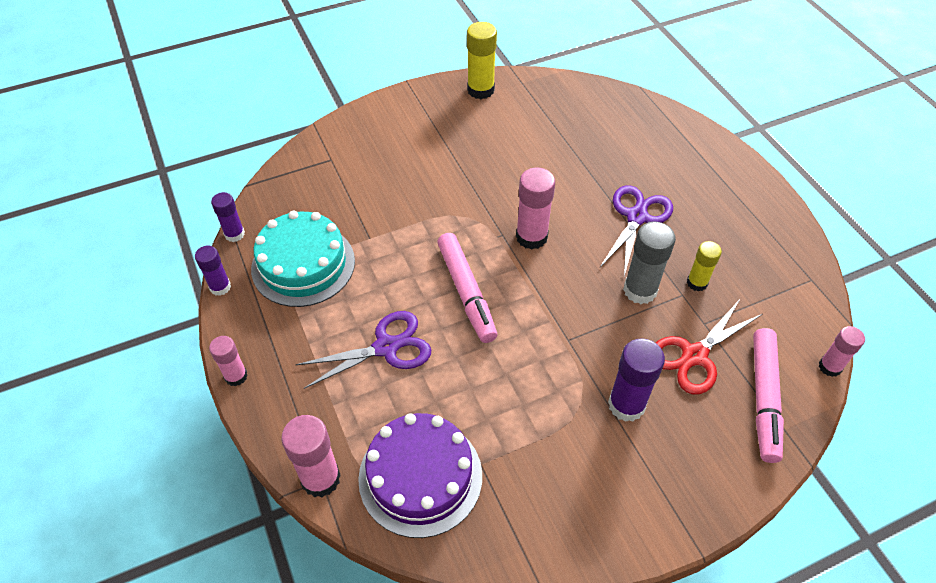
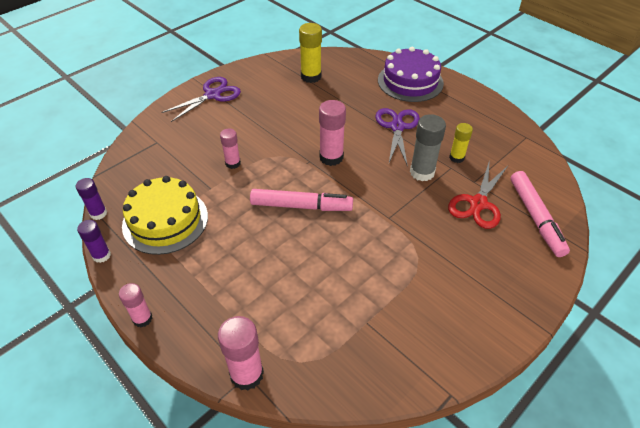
camera: 20 degrees left, 5 degrees down
turquoise cake [251,211,355,307] -> yellow cake [122,176,208,255]
purple scissors [295,311,432,389] -> purple scissors moved to [161,77,241,122]
purple cake [358,413,482,538] -> purple cake moved to [378,47,444,102]
pink marker [437,233,498,343] -> pink marker turned 45 degrees counterclockwise [250,189,353,211]
yellow glue stick [467,22,497,99] -> yellow glue stick moved to [299,23,322,83]
purple glue stick [608,338,665,422] -> none
pink glue stick [819,326,865,377] -> pink glue stick moved to [220,129,241,169]

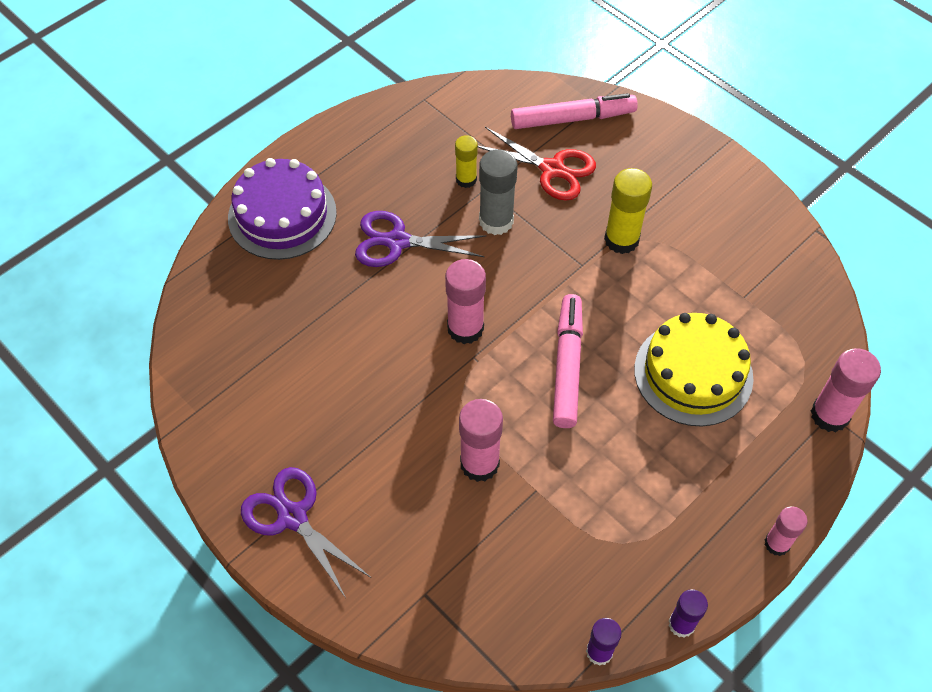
camera: 90 degrees left, 10 degrees up
yellow cake [122,176,208,255] -> yellow cake moved to [634,313,754,426]
pink glue stick [220,129,241,169] -> pink glue stick [459,399,503,482], size x1.60
yellow glue stick [299,23,322,83] -> yellow glue stick moved to [604,168,652,254]

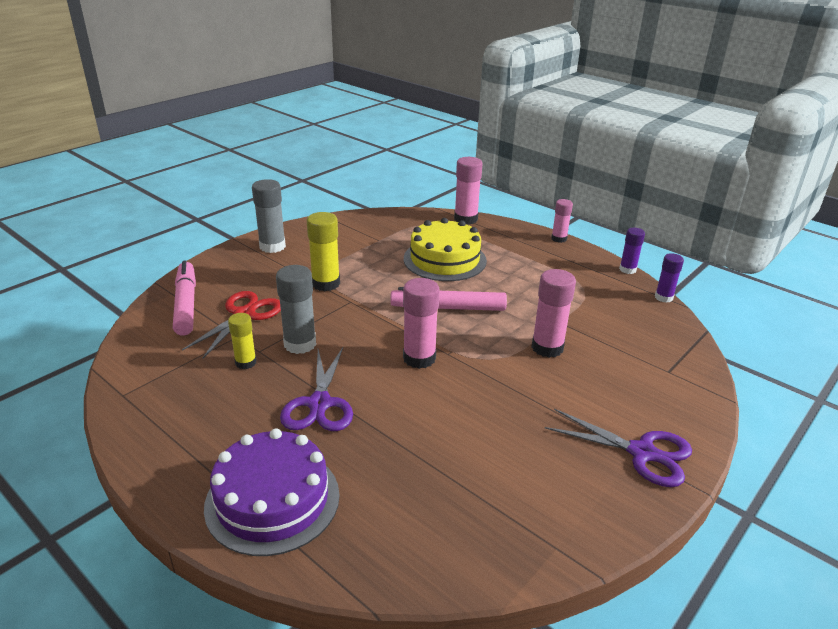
camera: 95 degrees left, 25 degrees down
purple scissors [241,467,370,598] -> purple scissors turned 105 degrees counterclockwise [545,409,692,487]
none -> grey glue stick [252,179,286,253]

